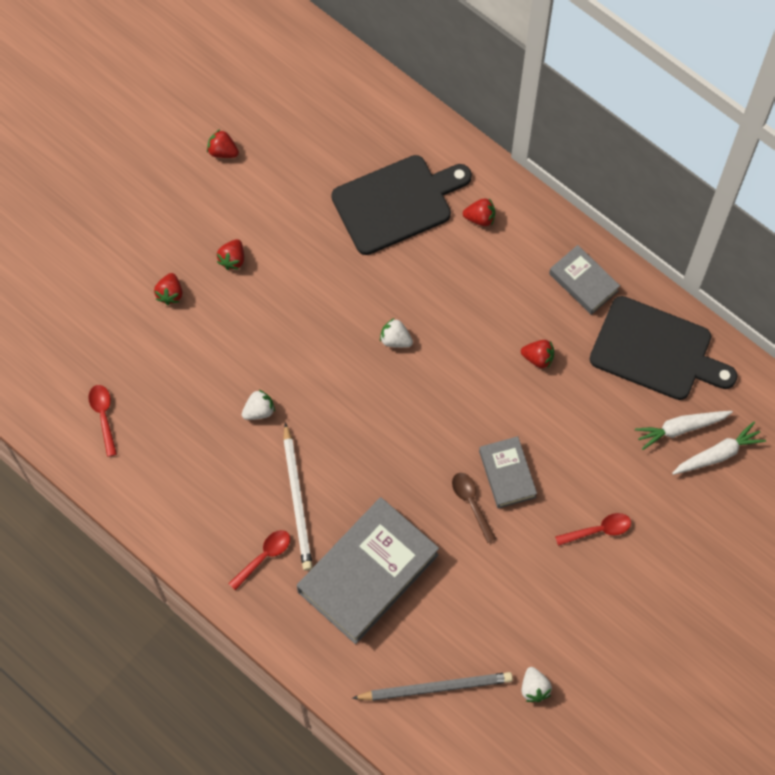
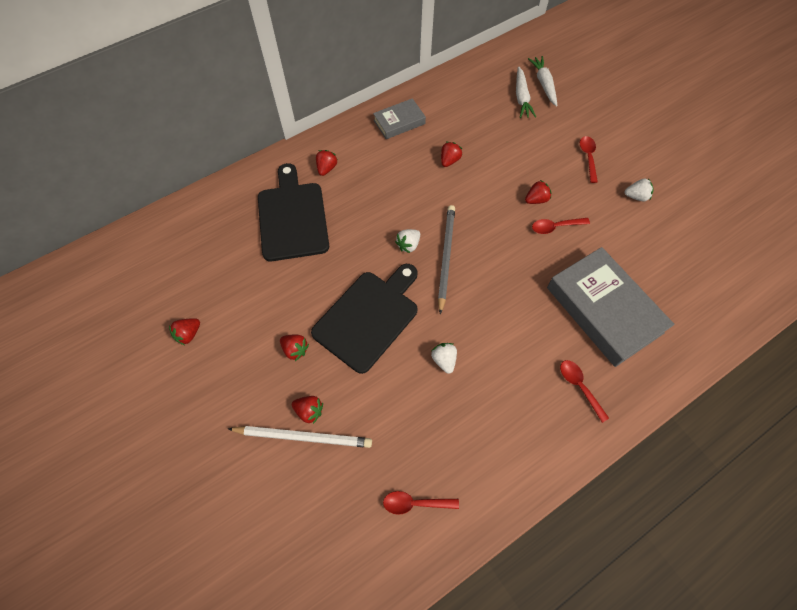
camera: 75 degrees left, 5 degrees down
white pencil [283,422,313,571] -> white pencil moved to [228,426,372,448]
grey pencil [352,672,513,701] -> grey pencil moved to [438,205,455,315]
brown spoon [452,473,496,543] -> red spoon [532,218,590,234]
grey book [479,436,537,508] -> red strawberry [525,180,552,204]
white strawberry [522,667,552,702] -> white strawberry moved to [624,178,653,202]
black cutting board [590,296,738,400] -> black cutting board moved to [311,264,418,374]

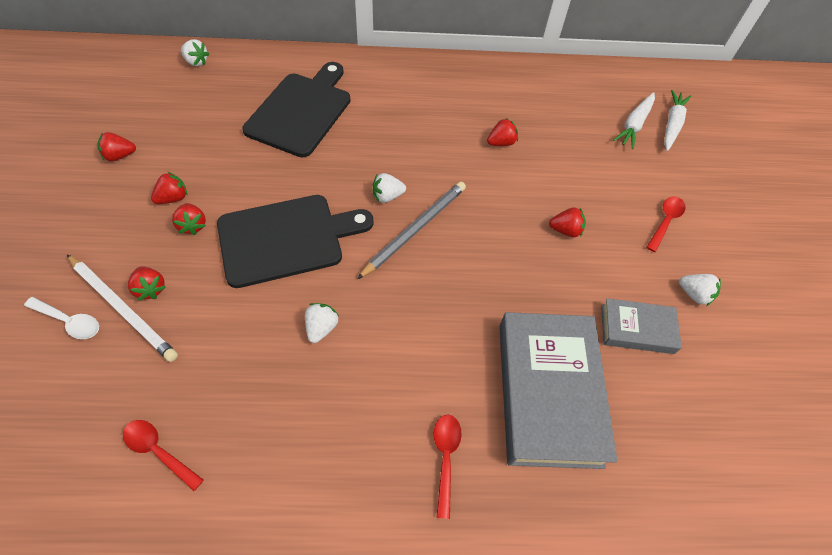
camera: 30 degrees right, 5 degrees down
red strawberry [316,150,338,176] -> red strawberry moved to [151,172,187,204]
grey book [373,98,426,139] -> grey book moved to [601,298,682,354]
red spoon [532,218,590,234] -> none
none -> white spoon [24,297,99,339]
none -> white strawberry [181,39,209,66]

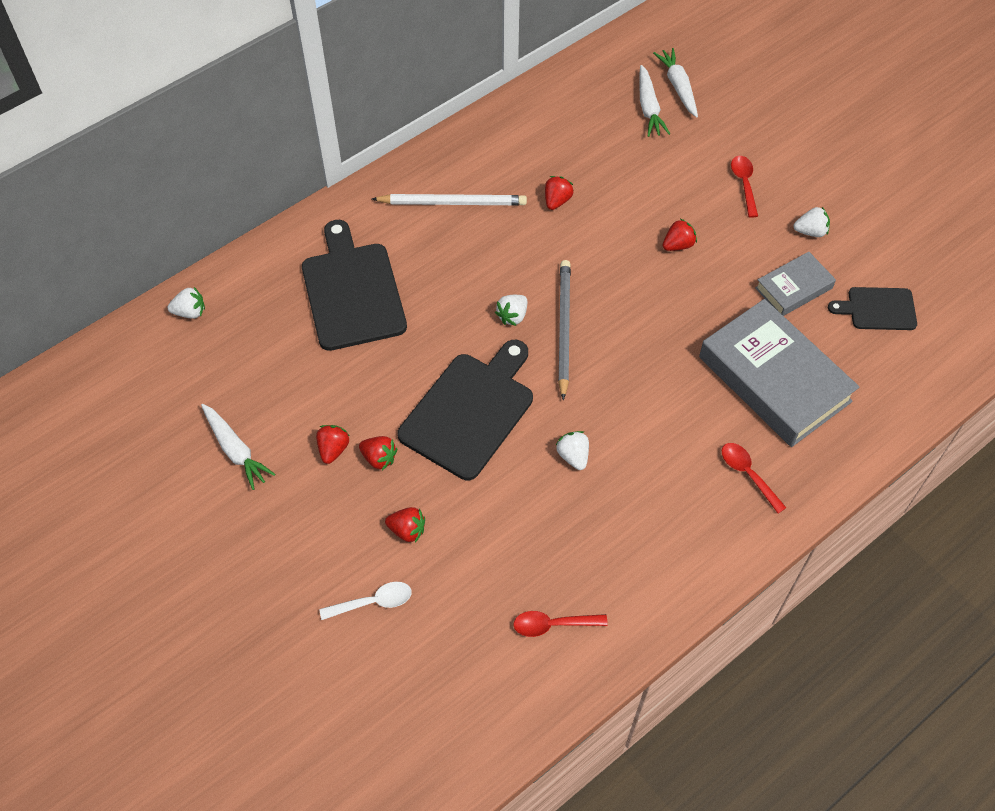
camera: 35 degrees left, 0 degrees up
white pencil [67,255,178,362] -> white pencil moved to [372,194,527,205]
red strawberry [97,132,136,161] -> white carrot [201,404,275,490]
none -> black cutting board [828,287,917,330]

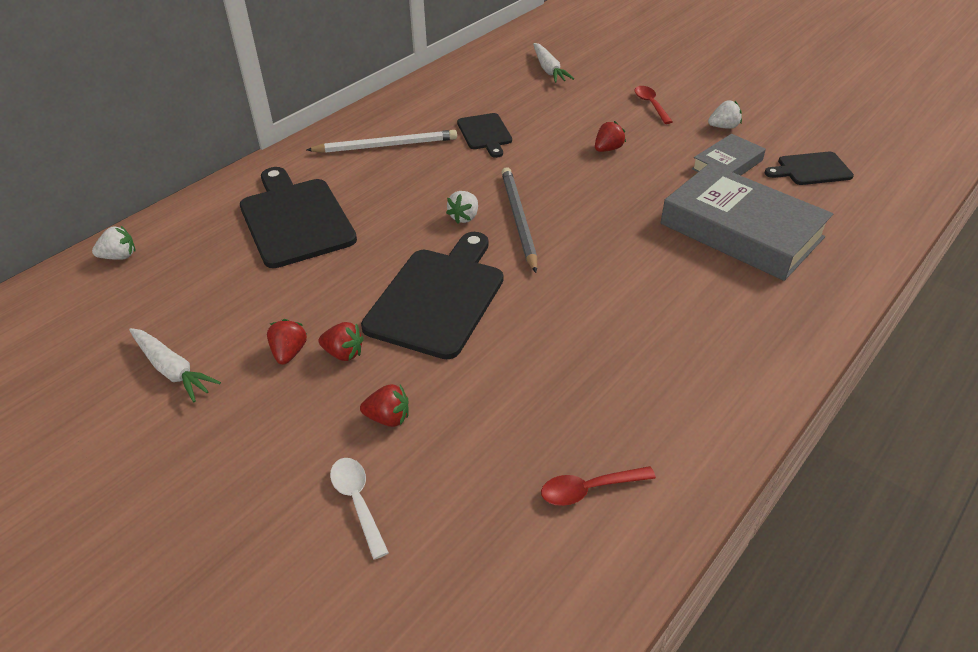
camera: 10 degrees left, 15 degrees down
white spoon [319,582,412,620] -> white spoon turned 90 degrees counterclockwise [330,458,389,560]
red strawberry [545,176,574,210] -> black cutting board [457,113,512,158]
white strawberry [556,431,589,470] -> none
white carrot [653,48,698,117] -> none
red spoon [722,443,786,513] -> none

